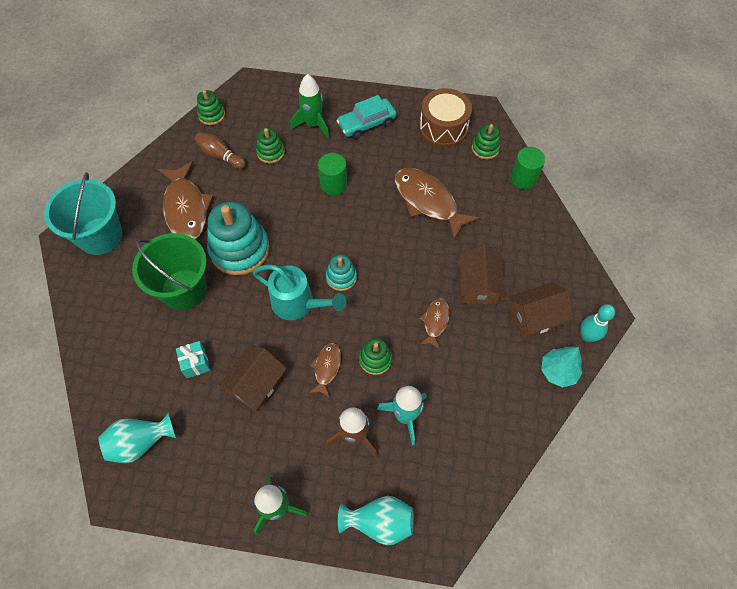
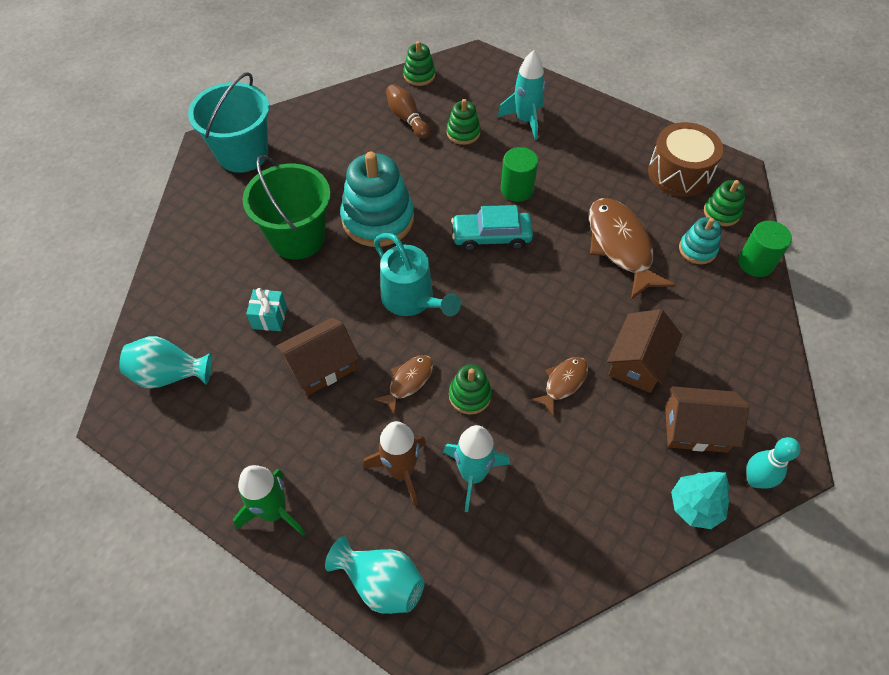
camera: 25 degrees right, 5 degrees down
brown fish [158,161,213,239] -> none
green rocket [290,74,329,138] -> turquoise rocket [497,50,545,140]
turquoise stacking toy [326,254,357,291] -> turquoise stacking toy moved to [679,217,722,264]
turquoise car [336,95,396,139] -> turquoise car moved to [451,205,533,251]

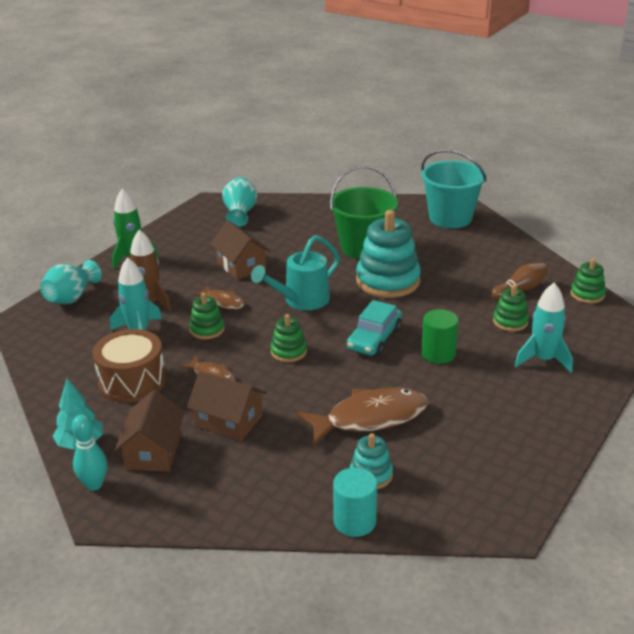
camera: 90 degrees right, 25 degrees down
turquoise gift [246,288,287,331] -> none
turquoise car [451,205,533,251] -> turquoise car turned 150 degrees counterclockwise [347,300,402,356]
brown drum [648,122,723,197] -> brown drum moved to [93,329,166,403]
green stacking toy [704,180,746,226] -> green stacking toy moved to [271,314,307,362]
green cylinder [738,221,792,277] -> turquoise cylinder [333,468,377,537]

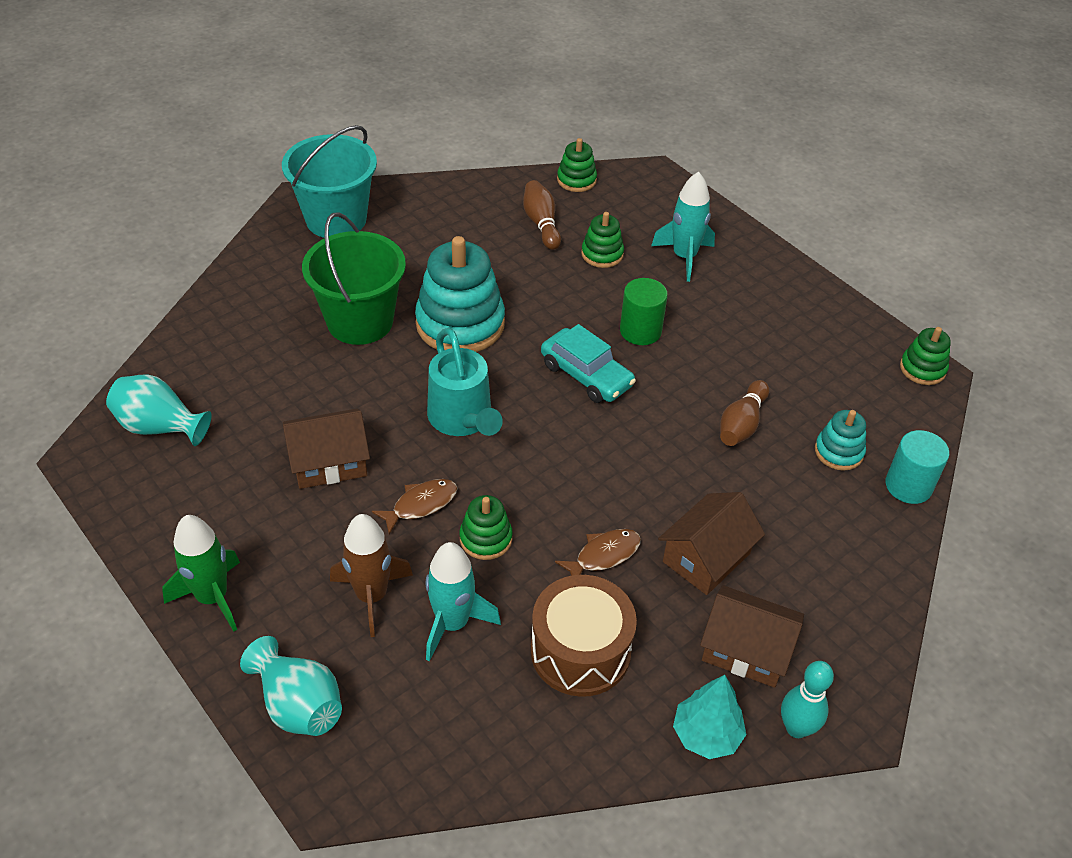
camera: 75 degrees left, 15 degrees up
green stacking toy [271,314,307,362] -> green stacking toy moved to [900,327,951,385]
brown fish [297,387,428,446] -> brown bowling pin [720,380,769,446]

